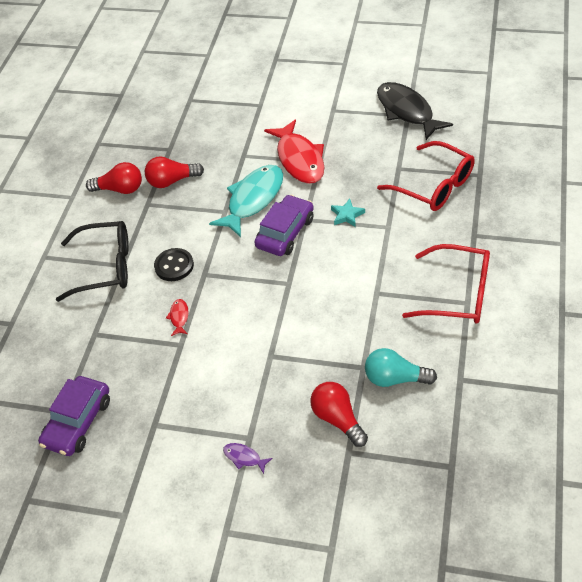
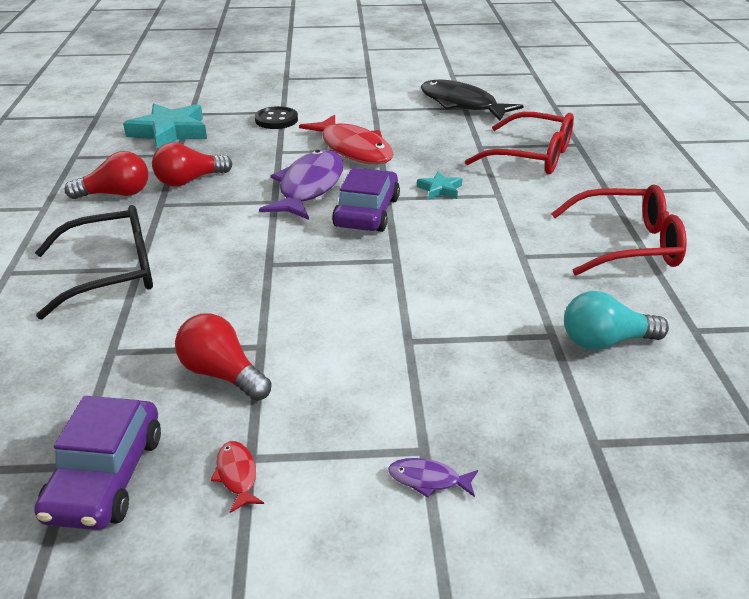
camera: 20 degrees left, 15 degrees down
black button [154,248,194,281] -> black button moved to [255,106,298,129]
red fish [166,299,188,336] -> red fish moved to [211,441,264,513]
turquoise fish [209,165,283,237] -> purple fish [259,150,344,220]
red light bulb [310,382,368,447] -> red light bulb moved to [175,313,272,401]
none -> turquoise star [123,104,207,149]

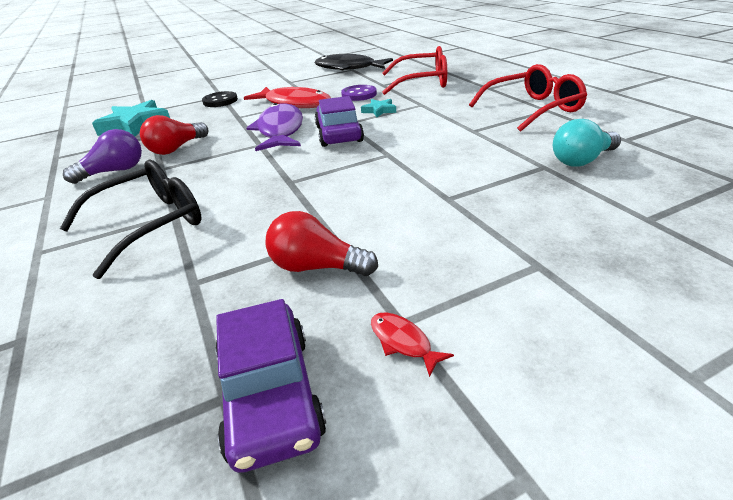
camera: 20 degrees left, 0 degrees up
red light bulb [65,151,148,199] -> purple light bulb [63,129,142,184]
purple fish [388,458,478,498] -> none
none -> purple button [341,85,377,101]

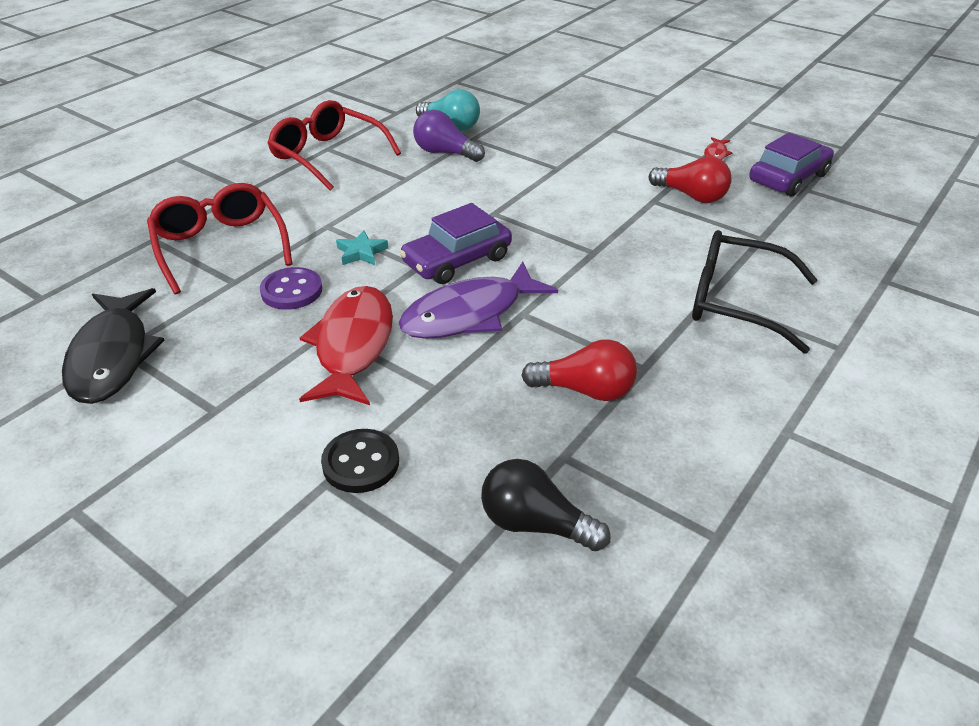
camera: 120 degrees left, 5 degrees up
purple light bulb [63,129,142,184] -> purple light bulb moved to [413,110,485,162]
turquoise star [92,100,170,136] -> black light bulb [481,459,611,551]
red light bulb [265,211,378,276] -> red light bulb turned 45 degrees counterclockwise [649,156,732,203]

